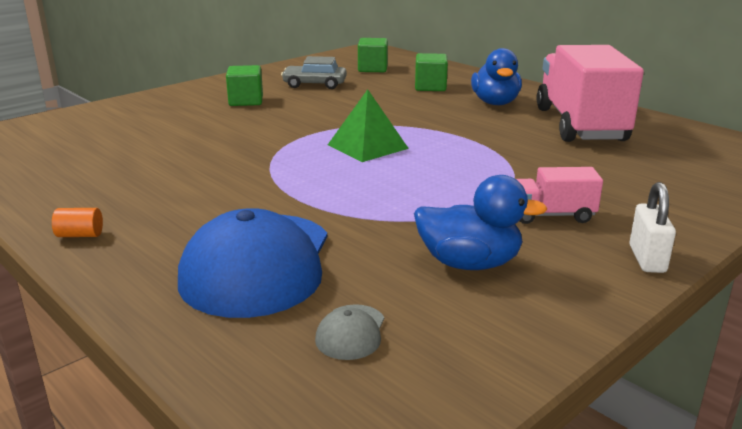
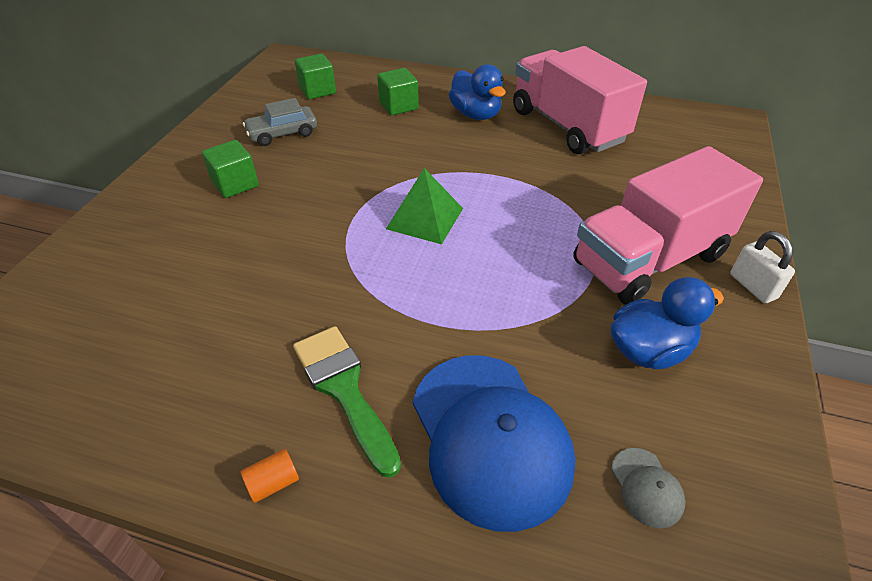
camera: 30 degrees left, 20 degrees up
pink truck [516,167,603,224] -> pink truck [573,146,763,305], size x2.19
none -> green brush [293,326,401,478]

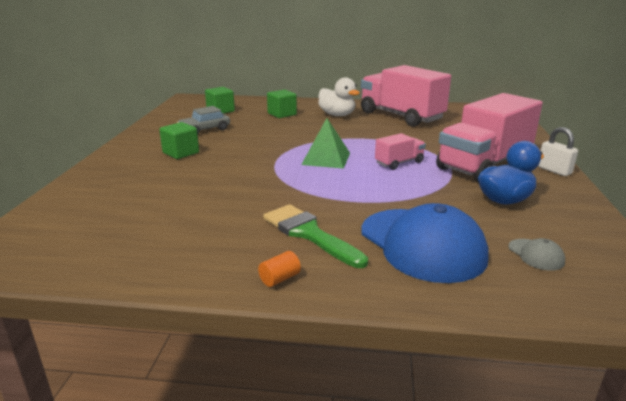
camera: 10 degrees left, 20 degrees down
blue duck [449,64,506,120] -> white duck [318,77,360,116]
none -> pink truck [375,133,426,170]

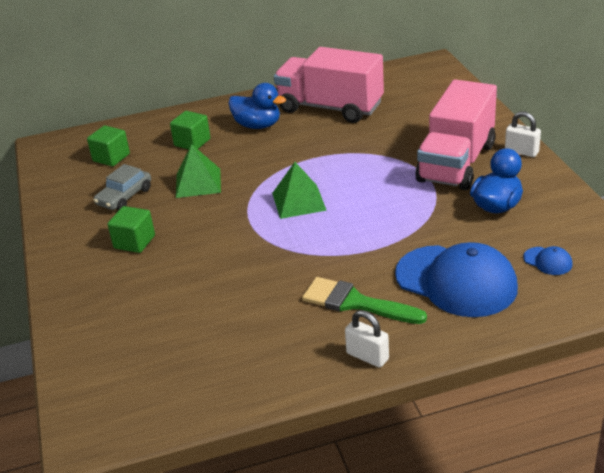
camera: 20 degrees left, 10 degrees up
orange cylinder [258,251,301,287] -> white padlock [345,310,389,368]
white duck [318,77,360,116] -> blue duck [228,83,286,129]
pink truck [375,133,426,170] -> none
grey cap [508,238,565,271] -> blue cap [523,246,573,275]
none -> green pyramid [176,144,221,198]

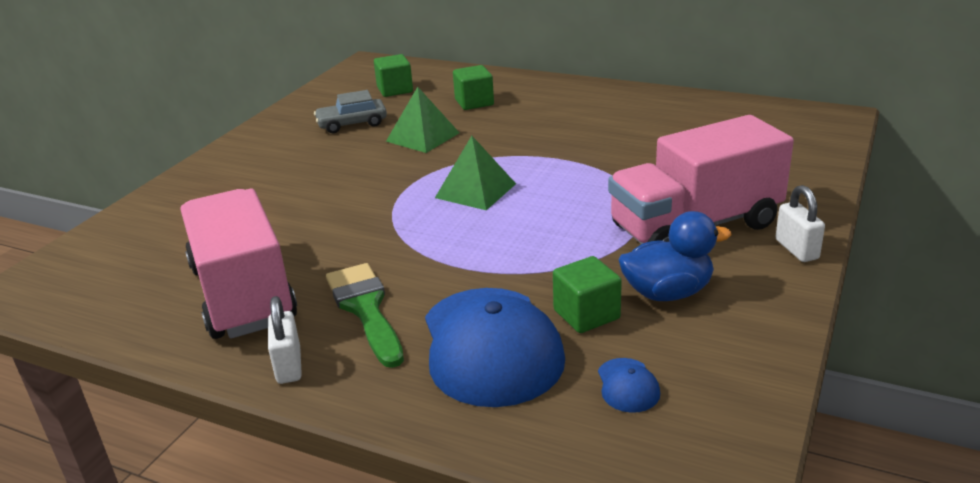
camera: 40 degrees right, 5 degrees down
green cube [108,206,155,253] -> green cube moved to [553,256,622,333]
blue duck [228,83,286,129] -> none
pink truck [274,47,384,123] -> pink truck moved to [180,189,297,339]

